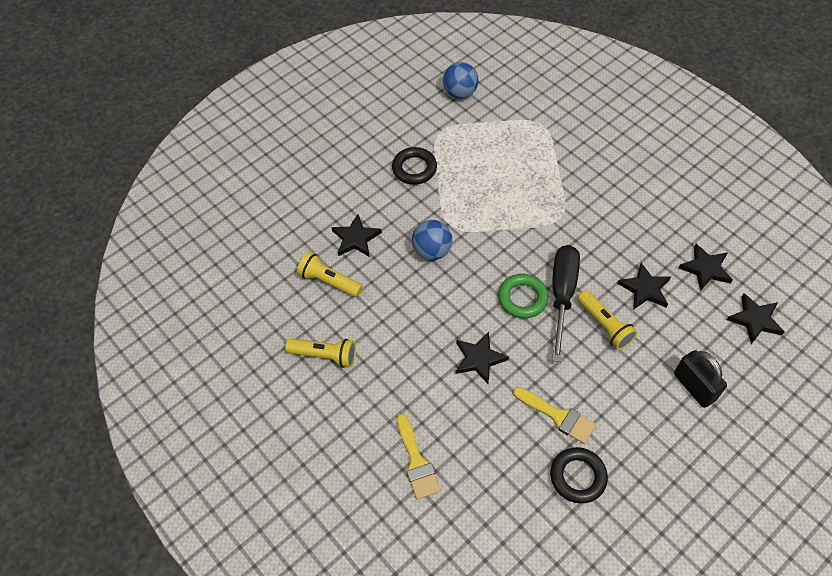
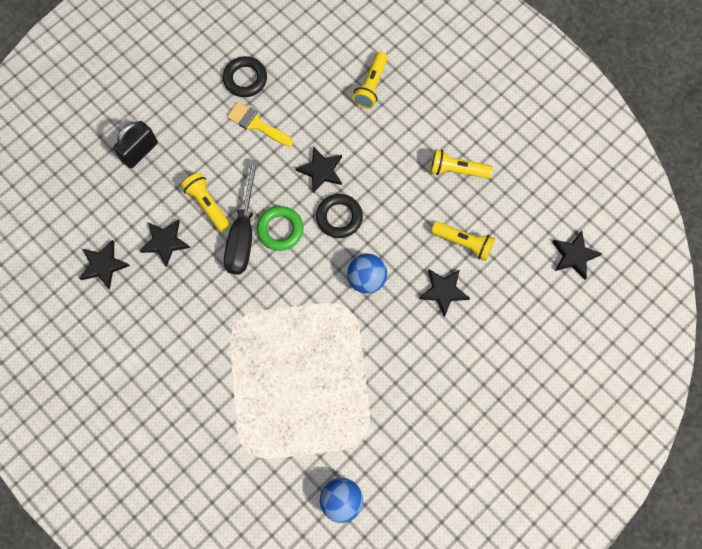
camera: 175 degrees right, 15 degrees up
black ring [392,147,437,185] -> black ring moved to [316,194,363,238]
yellow brush [397,414,441,500] -> yellow flashlight [352,52,388,108]
black padlock [674,350,727,408] -> black padlock turned 75 degrees clockwise [113,121,158,168]
black star [727,293,785,344] -> black star moved to [552,231,602,280]

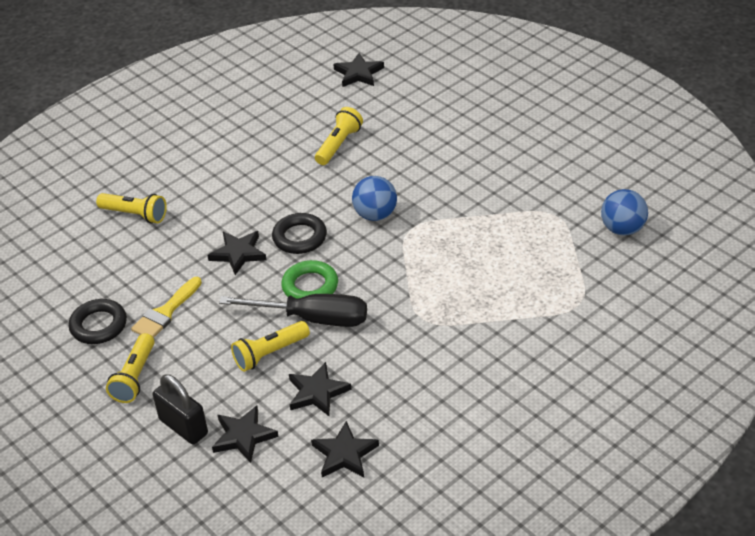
camera: 85 degrees left, 30 degrees down
black star [419,269,470,317] -> black star moved to [212,405,279,463]
yellow flashlight [430,149,493,179] -> yellow flashlight moved to [106,333,155,403]

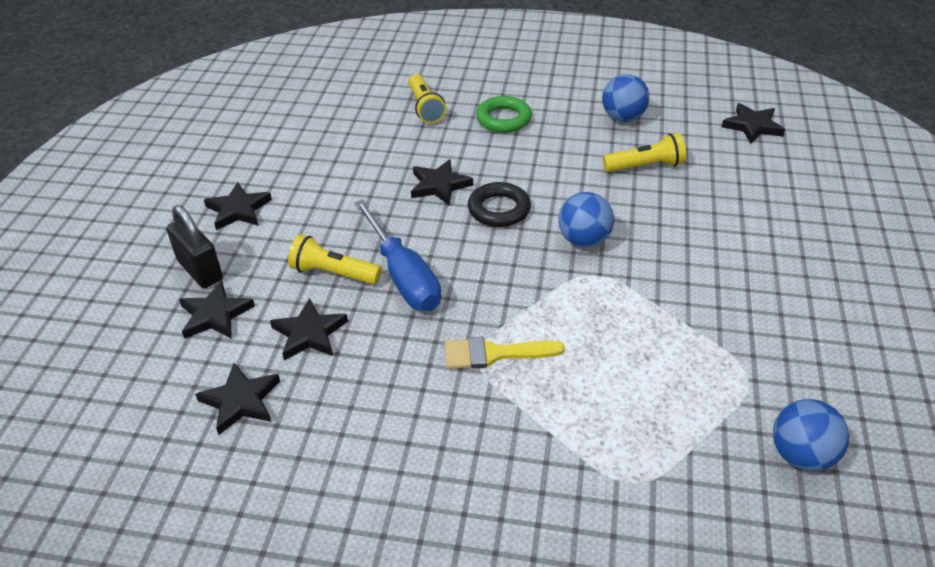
camera: 50 degrees right, 0 degrees up
black ring [69,299,127,344] -> none
yellow flashlight [106,333,155,403] -> black star [204,182,272,230]
yellow brush [131,277,202,338] -> yellow brush moved to [445,337,565,369]
black padlock [153,374,208,444] -> black padlock turned 45 degrees counterclockwise [166,205,223,288]
black screwdriver [219,294,367,327] -> blue screwdriver [354,199,441,311]
green ring [281,260,338,299] -> green ring moved to [476,96,532,133]
none -> blue ball [602,74,650,122]

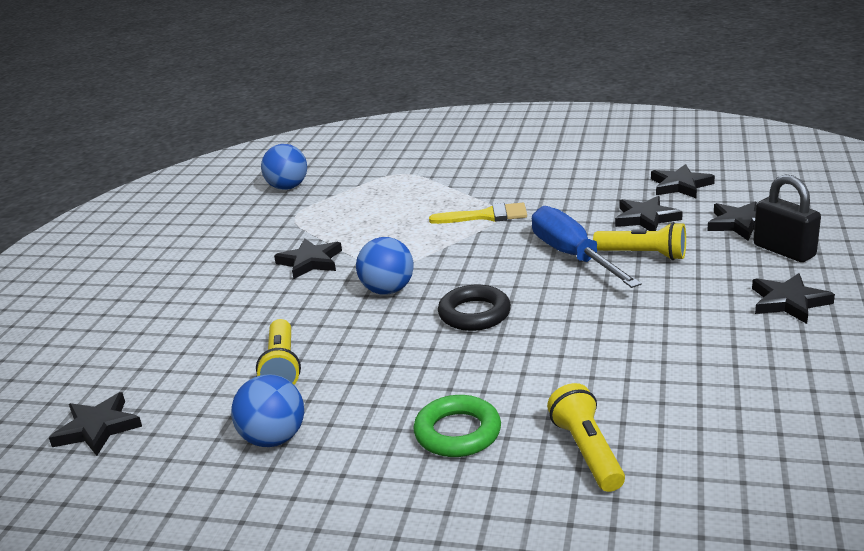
camera: 175 degrees left, 15 degrees down
black star [411,159,473,205] -> black star moved to [274,238,342,279]
yellow flashlight [603,133,686,172] -> yellow flashlight turned 90 degrees counterclockwise [256,319,301,385]

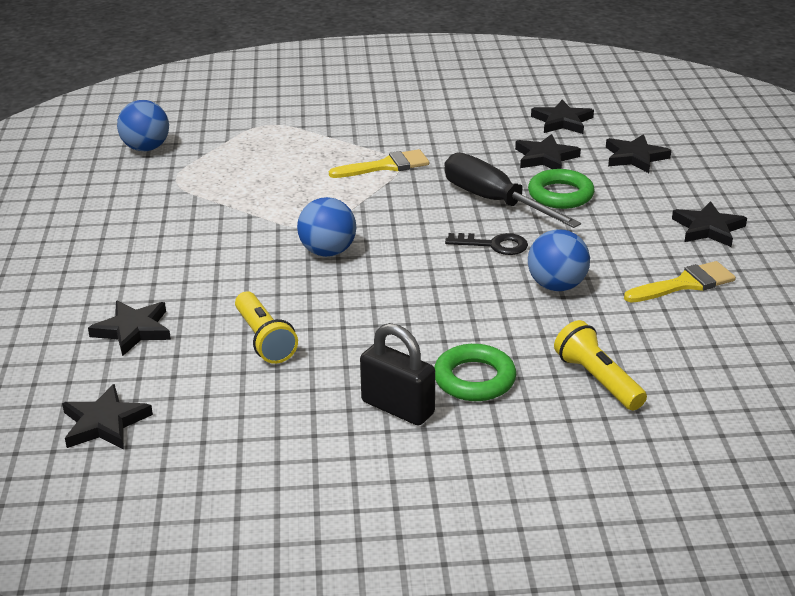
camera: 20 degrees left, 5 degrees up
blue ball [231,374,304,447] -> blue ball moved to [528,229,590,291]
black star [274,238,342,279] -> black star moved to [88,301,171,356]
black ring [438,285,511,331] -> none
blue screwdriver [532,206,642,288] -> black screwdriver [444,153,581,228]
yellow flashlight [593,222,686,260] -> green ring [528,169,594,209]
black padlock [753,175,821,262] -> black padlock moved to [360,323,435,426]
none -> black key [445,233,528,255]
none -> yellow brush [624,261,736,303]

